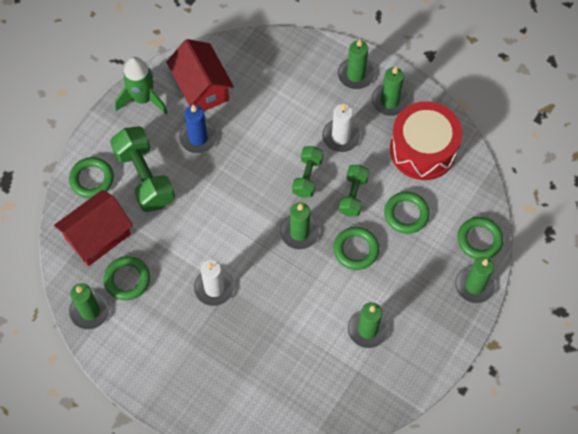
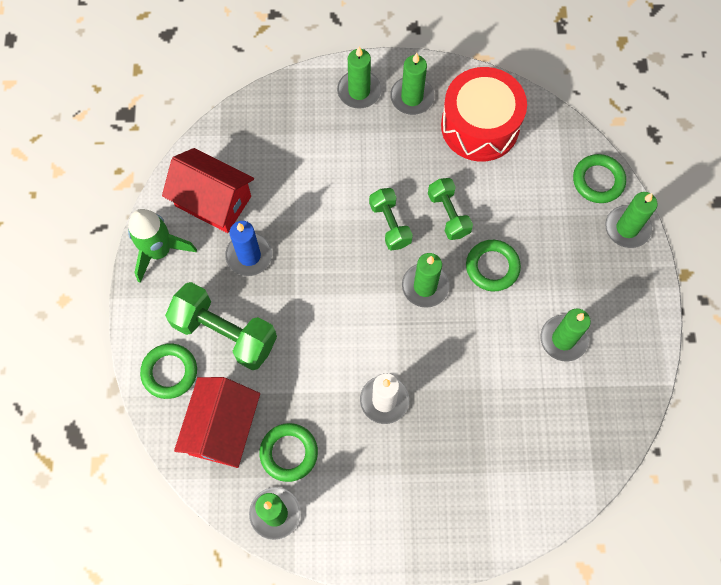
camera: 35 degrees left, 5 degrees up
white candle [322,104,360,152] -> none
green ring [384,192,430,234] -> none

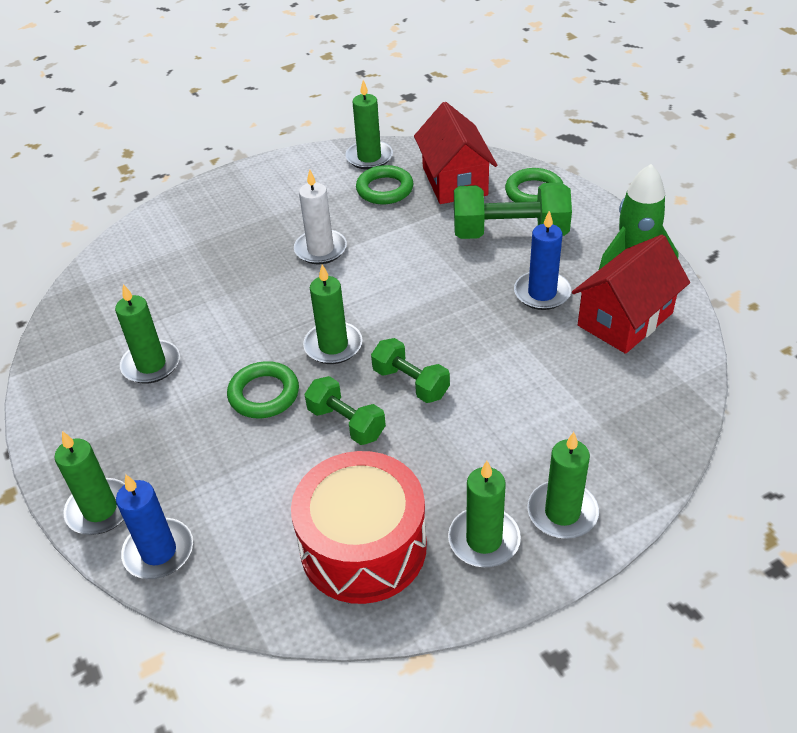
camera: 155 degrees right, 25 degrees down
red house [162,148,254,233] -> red house turned 45 degrees counterclockwise [572,235,690,354]
green ring [573,154,626,203] -> blue candle [116,474,193,579]

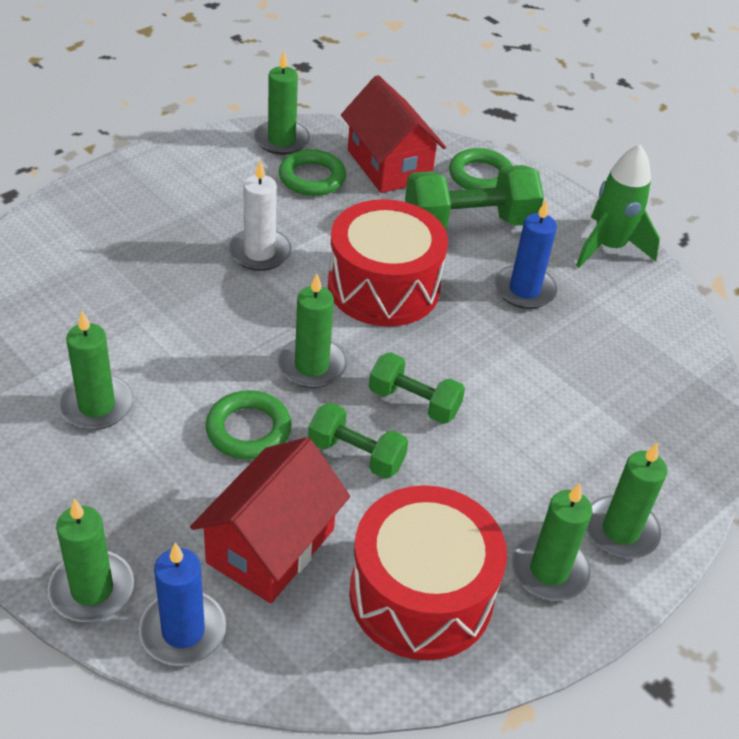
camera: 20 degrees left, 0 degrees up
red house [572,235,690,354] -> red house moved to [190,437,350,603]
none -> red drum [328,199,448,326]

